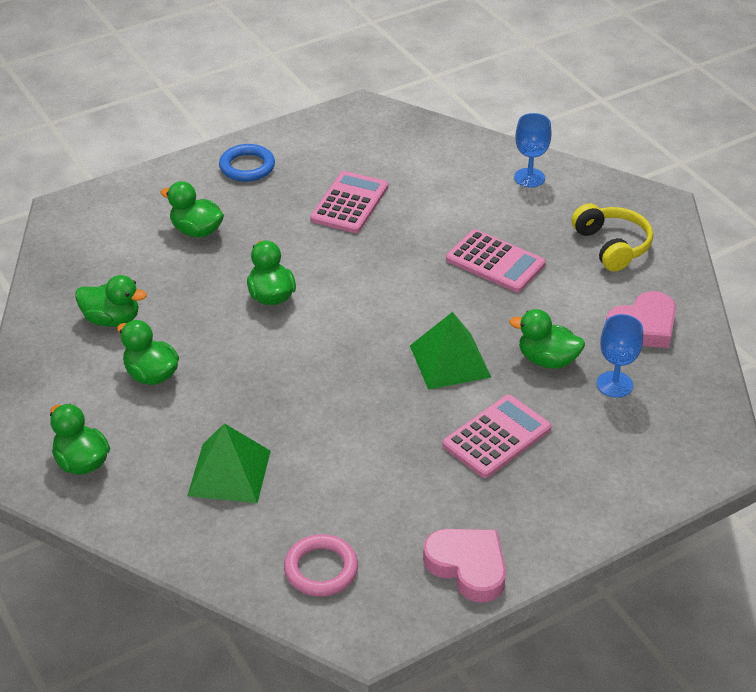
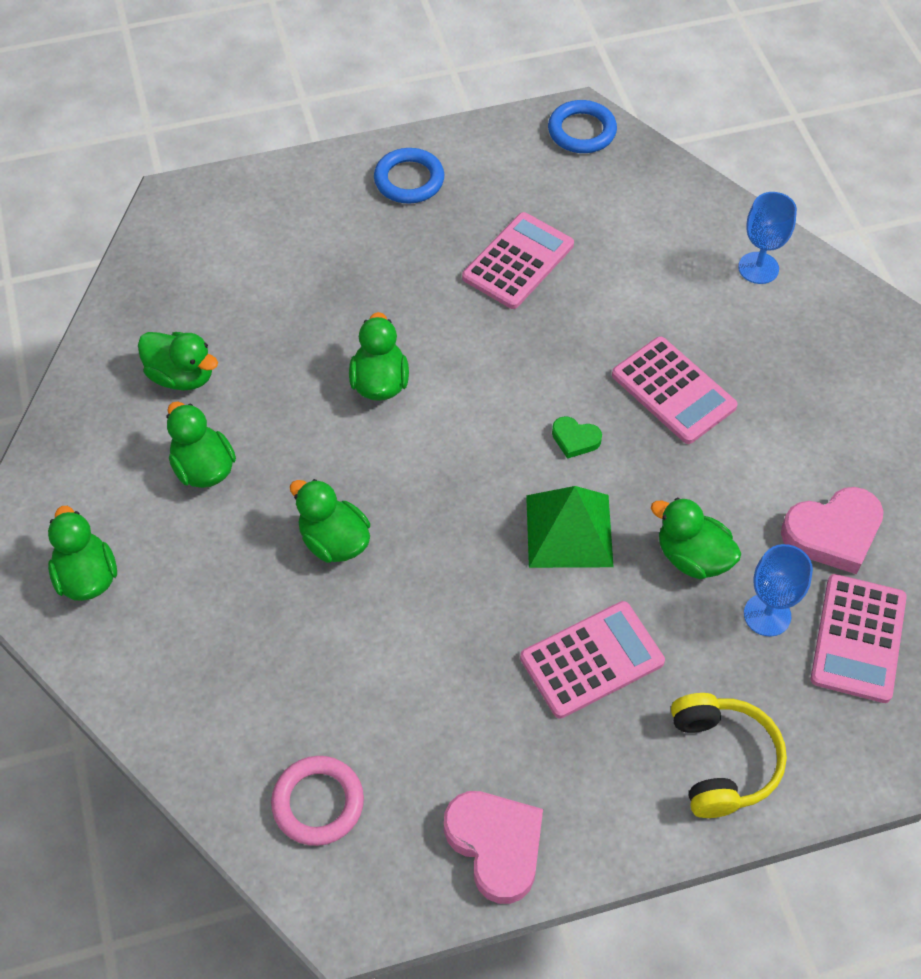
camera: 15 degrees right, 15 degrees up
green duck [160,181,224,238] -> green duck moved to [290,479,370,563]
green pyramid [187,423,271,503] -> none
yellow headphones [572,203,653,272] -> yellow headphones moved to [671,693,787,818]
none -> blue ring [548,100,617,153]
none -> green heart [552,416,602,459]
none -> pink calculator [811,574,907,703]

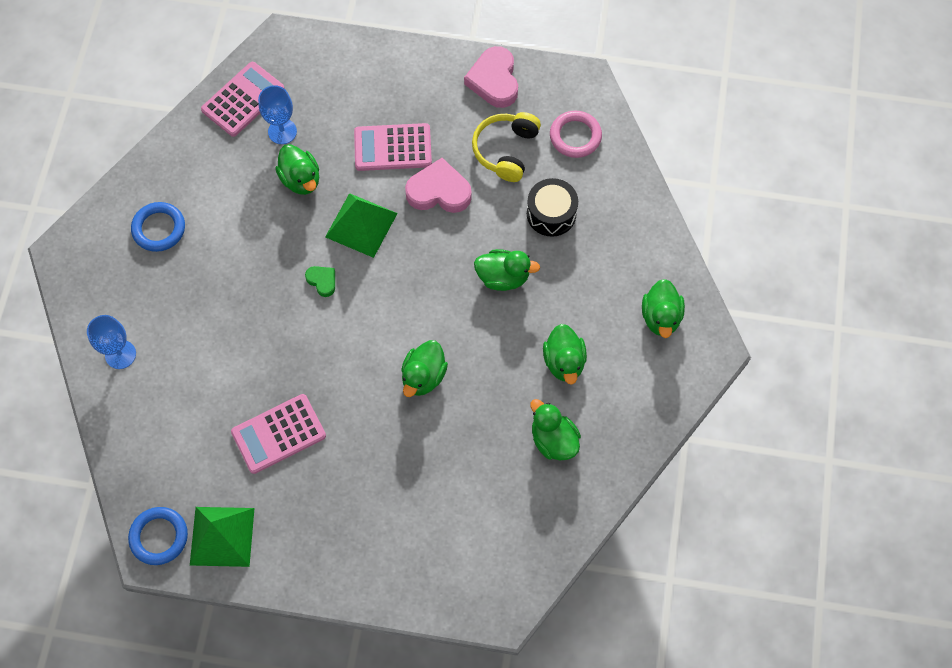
camera: 155 degrees left, 10 degrees up
green duck [290,479,370,563] -> green duck turned 60 degrees counterclockwise [474,249,540,291]
blue ring [374,148,444,203] -> blue ring moved to [131,202,185,252]
pink calculator [612,336,737,444] -> none
yellow headphones [671,693,787,818] -> yellow headphones moved to [472,112,541,182]
pink heart [781,487,884,574] -> pink heart moved to [405,158,472,213]
none -> green pyramid [190,507,254,567]
none -> black drum [527,178,578,237]

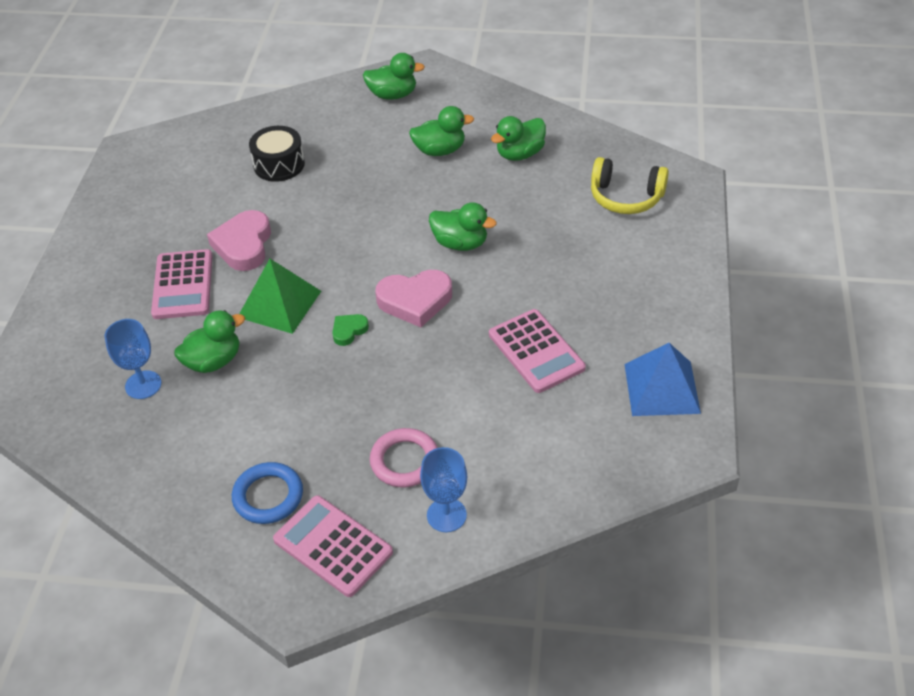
camera: 90 degrees left, 20 degrees down
blue ring [128,507,188,565] -> none
green pyramid [190,507,254,567] -> blue pyramid [624,343,701,416]
pink calculator [201,62,285,137] -> pink calculator moved to [273,495,393,597]
pink heart [464,46,518,108] -> pink heart moved to [375,270,452,327]
yellow headphones [472,112,541,182] -> yellow headphones moved to [591,157,669,214]
green duck [474,249,540,291] -> none
pink ring [550,111,602,158] -> pink ring moved to [370,428,438,487]

